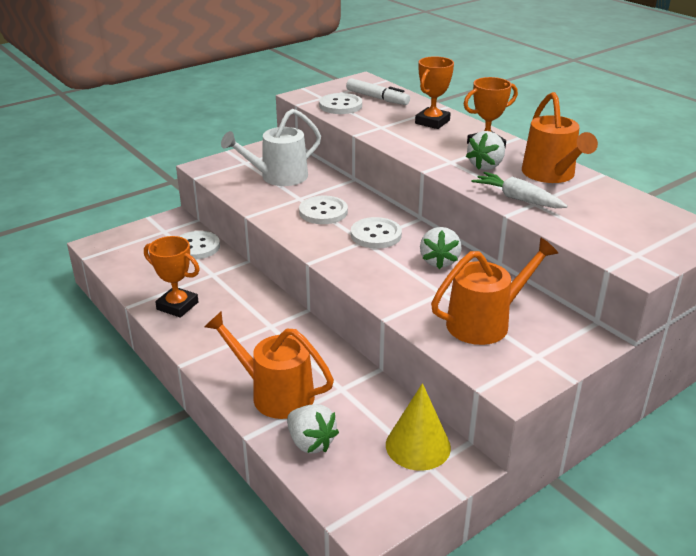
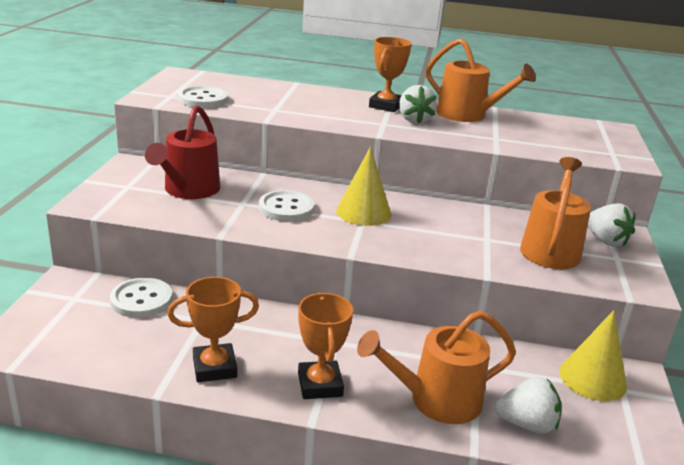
camera: 45 degrees left, 5 degrees down
white watering can [221,109,321,186] -> red watering can [145,105,220,199]
white marker [346,78,410,105] -> none
white button [351,217,402,249] -> yellow cone [336,147,392,226]
orange trophy [415,56,454,129] -> orange trophy moved to [298,293,353,399]
white strawberry [420,227,462,269] -> white strawberry moved to [588,203,636,247]
white carrot [472,172,568,208] -> none

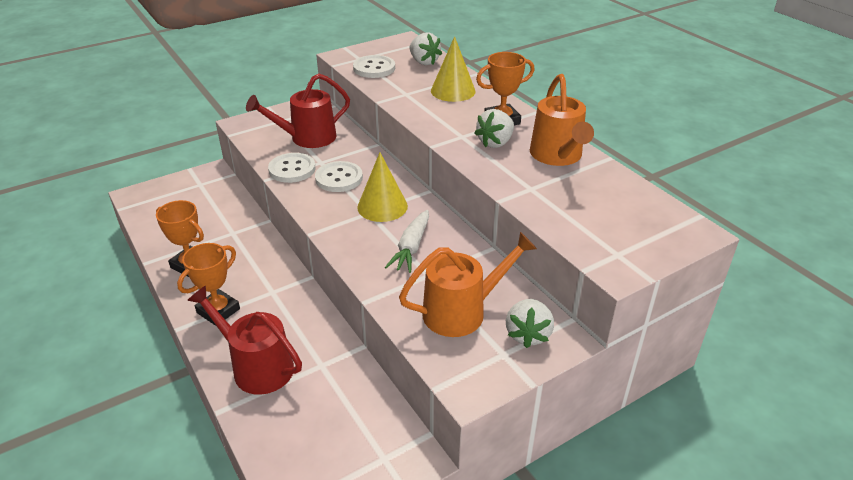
camera: 50 degrees right, 10 degrees up
white button [110,278,173,318] -> white button moved to [268,153,316,183]
orange watering can [357,311,516,424] -> red watering can [187,285,302,395]
white strawberry [495,377,562,433] -> white strawberry moved to [409,32,442,65]
yellow cone [559,310,627,401] -> yellow cone moved to [431,36,476,102]
none -> white carrot [385,210,429,273]

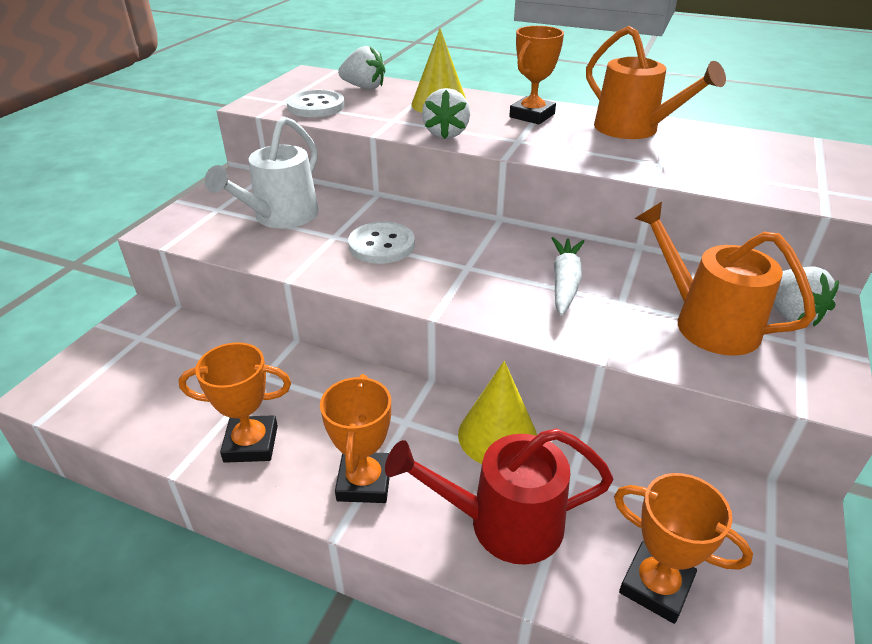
camera: 35 degrees left, 0 degrees up
red watering can [246,73,350,148] -> white watering can [205,116,319,229]
white button [268,153,316,183] -> none
yellow cone [357,152,408,222] -> yellow cone moved to [458,361,537,464]
white carrot [385,210,429,273] -> white carrot turned 150 degrees counterclockwise [551,237,585,316]
orange watering can [399,232,537,337] -> orange watering can turned 75 degrees counterclockwise [634,202,816,356]
white strawberry [474,109,514,148] -> white strawberry moved to [422,88,470,139]
none -> orange trophy [614,473,753,624]

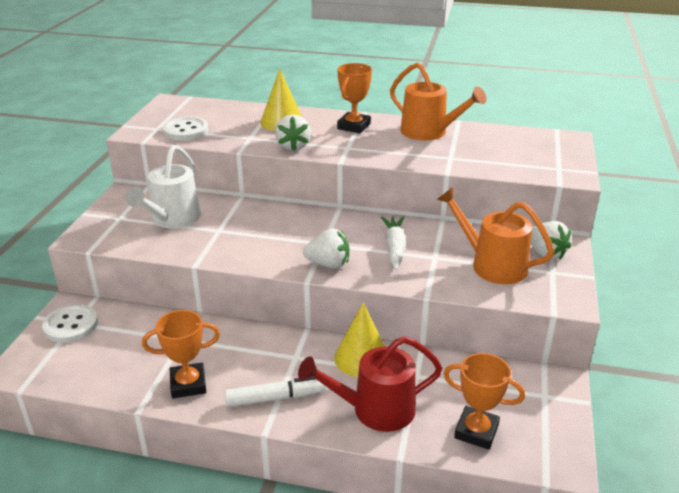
camera: 10 degrees left, 5 degrees down
orange trophy [320,374,391,503] -> white marker [225,377,327,407]
white strawberry [338,46,385,90] -> white strawberry moved to [303,228,349,269]
white button [348,222,415,264] -> white button moved to [42,304,98,343]

